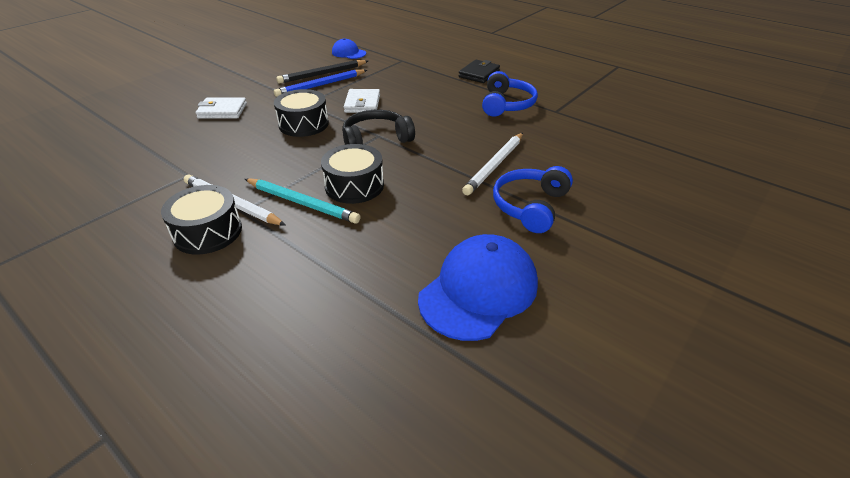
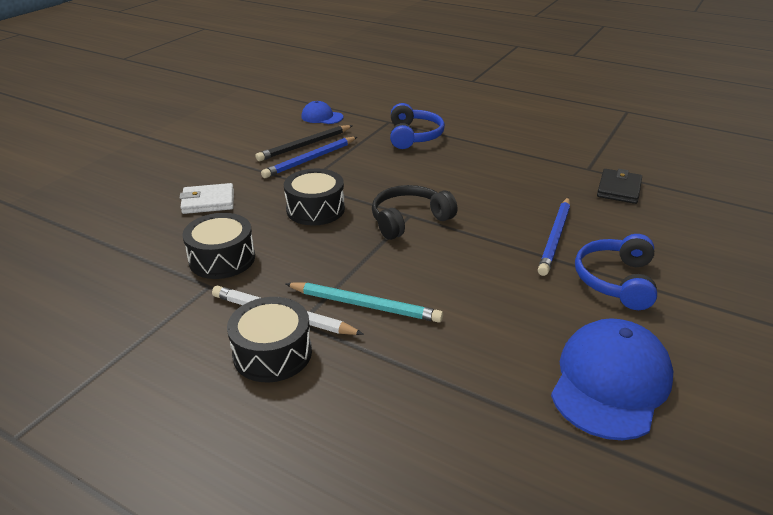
camera: 10 degrees left, 5 degrees down
black drum [321,144,384,204] -> black drum moved to [182,213,255,279]
white wallet [344,89,380,113] -> none
black wallet [459,60,500,83] -> black wallet moved to [597,169,642,204]
white pencil [462,133,523,195] -> blue pencil [538,197,570,276]
blue headphones [482,71,538,117] -> blue headphones moved to [390,103,445,149]

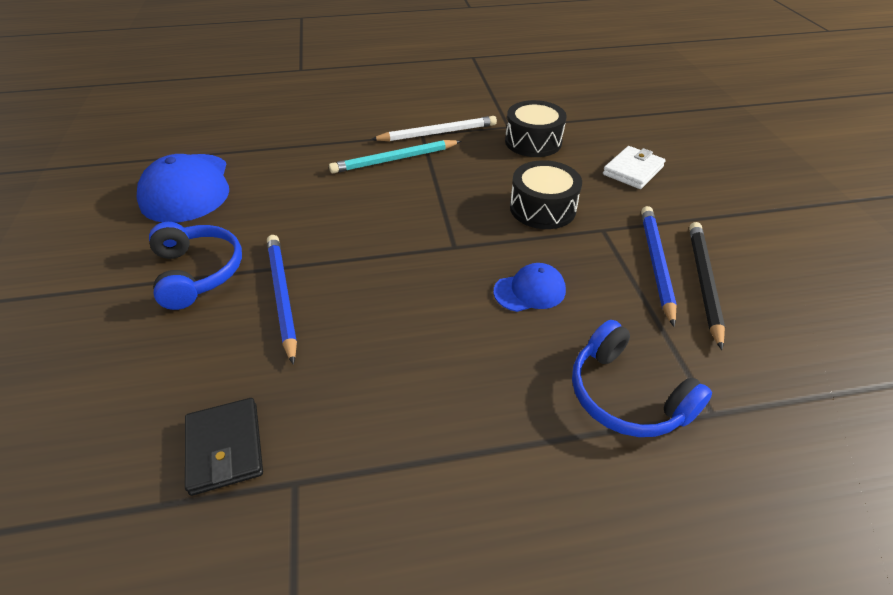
camera: 140 degrees right, 10 degrees up
black drum [227,297,312,382] -> none
blue cap [301,101,343,124] -> blue cap moved to [493,263,566,312]
black headphones [372,185,458,240] -> none

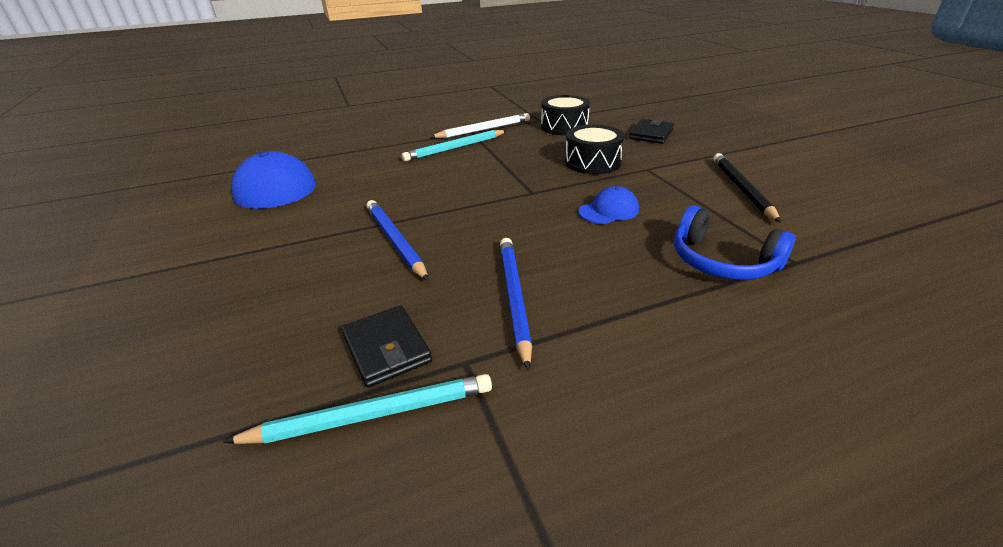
camera: 10 degrees left, 10 degrees down
blue headphones [149,222,242,310] -> none
white wallet [603,146,666,189] -> black wallet [629,118,674,144]
blue pencil [641,206,677,327] -> blue pencil moved to [500,238,532,371]
none -> turquoise pencil [223,374,492,444]

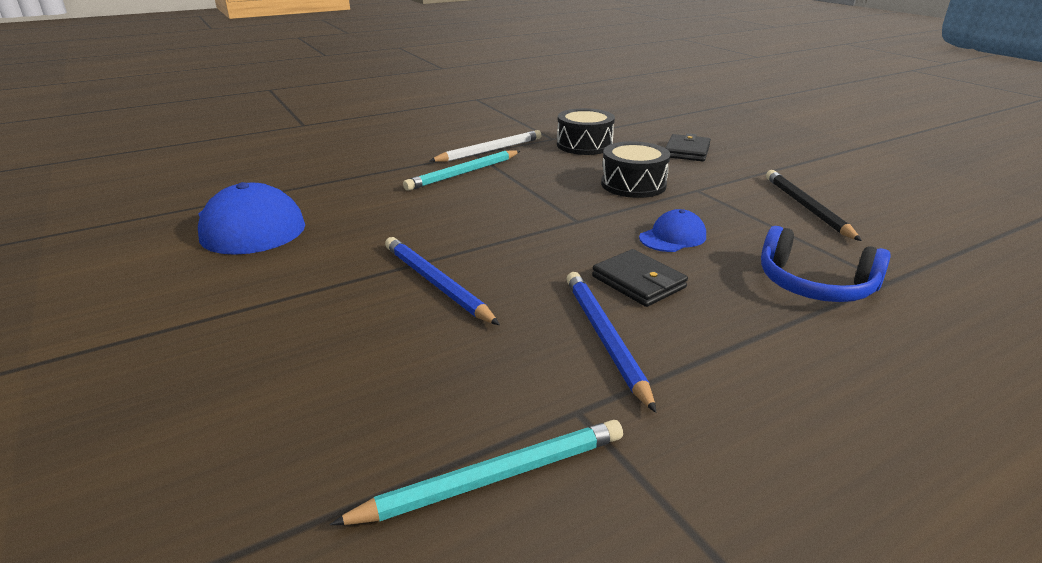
camera: 10 degrees left, 5 degrees down
black wallet [341,305,432,388] -> black wallet moved to [592,249,688,307]

